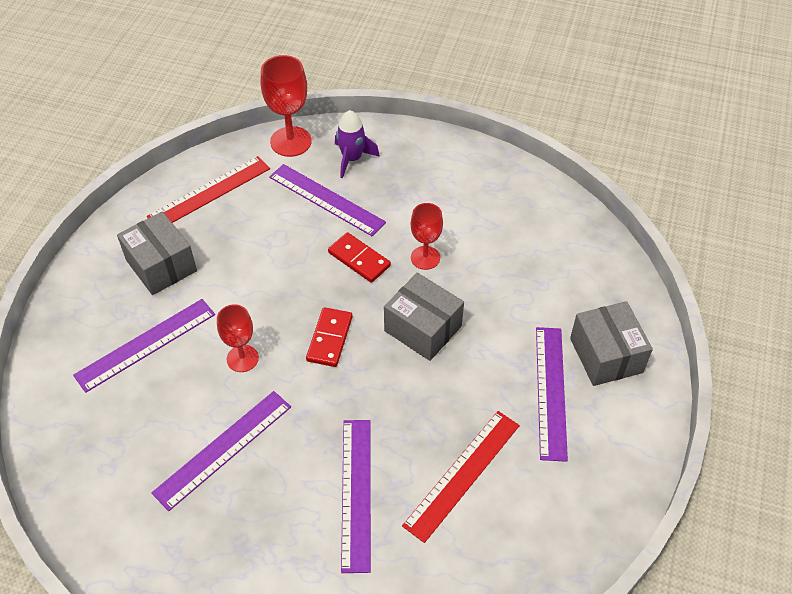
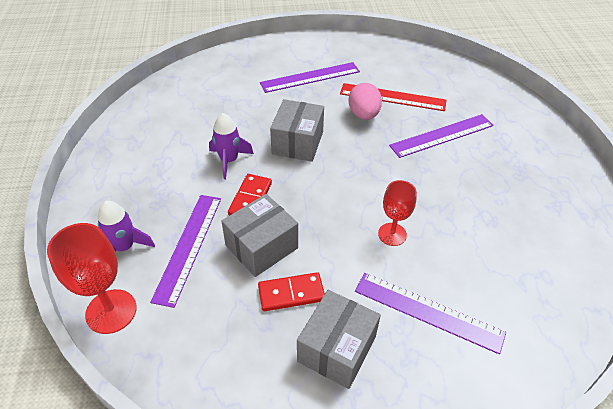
camera: 115 degrees left, 5 degrees down
red ruler [147,156,270,223] -> none
purple ruler [151,391,291,511] -> none
red domino [306,307,353,367] -> red domino moved to [258,272,325,311]
red goblet [411,203,443,270] -> purple rocket [209,113,254,179]
grey box [570,301,653,386] -> grey box moved to [221,194,298,277]
none -> pink egg [348,83,382,120]

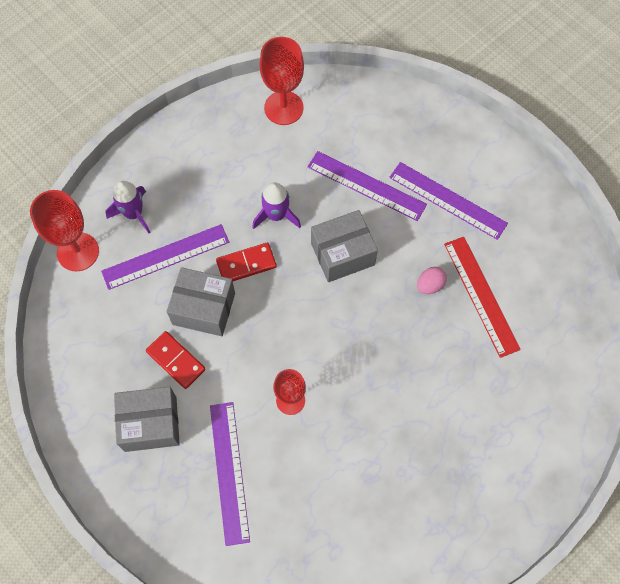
camera: 55 degrees right, 20 degrees up
pink egg [348,83,382,120] -> pink egg [417,267,447,294], size x0.63
purple ruler [389,114,494,158] -> purple ruler moved to [308,151,427,221]
none -> red goblet [259,37,304,125]

